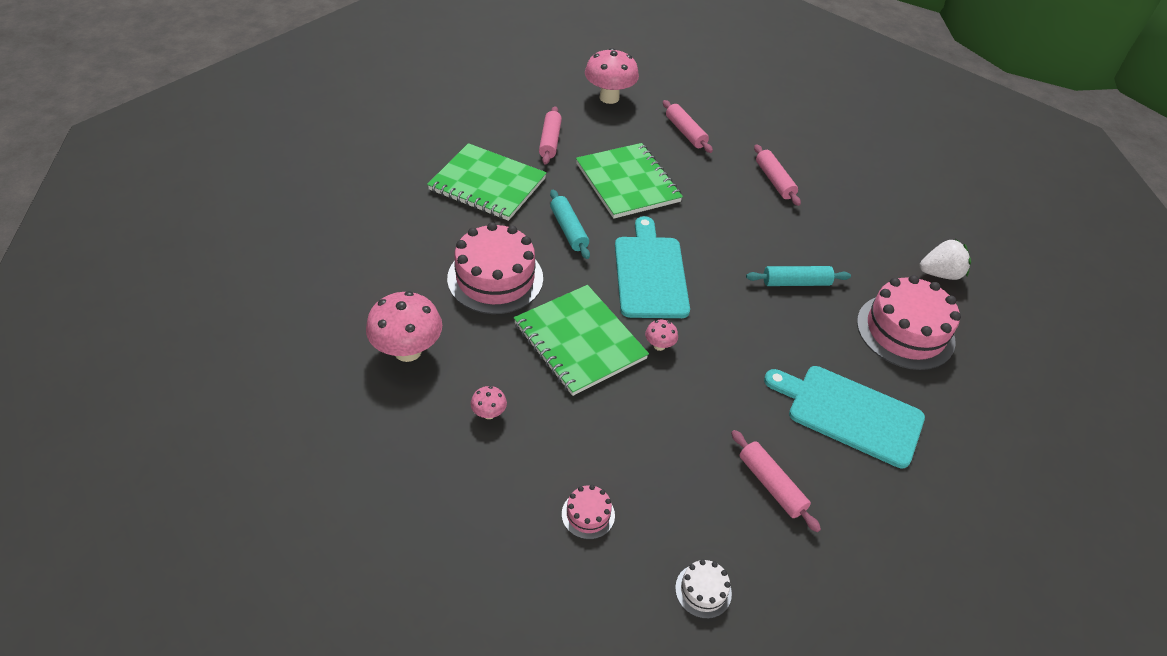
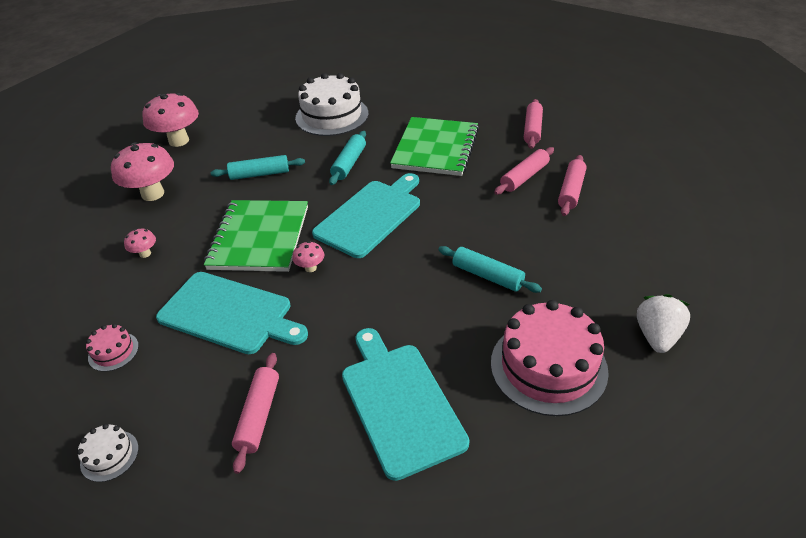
camera: 45 degrees right, 5 degrees down
green notebook [427,143,547,221] -> white cake [295,73,369,136]
pink cake [447,222,543,314] -> turquoise rolling pin [211,155,305,180]
pink rolling pin [539,106,562,165] -> pink rolling pin moved to [494,147,554,195]
pink mushroom [585,48,639,104] -> pink mushroom moved to [142,93,199,147]
white strawberry [920,239,971,280] -> white strawberry turned 105 degrees counterclockwise [637,294,690,353]
none -> turquoise cutting board [156,272,308,354]

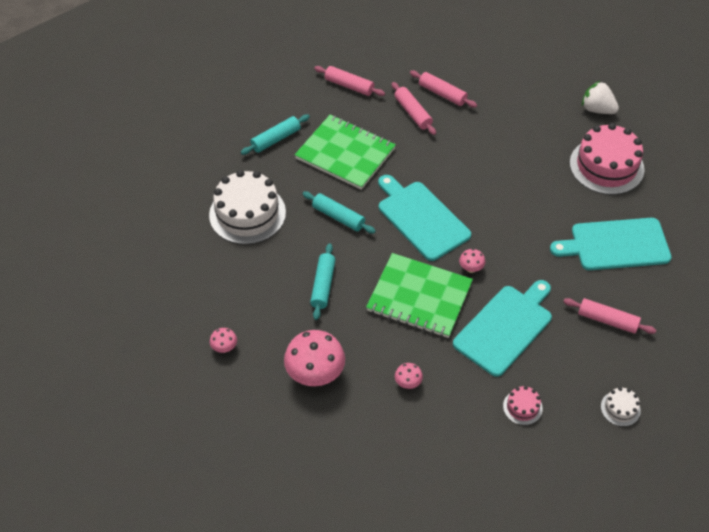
camera: 75 degrees left, 10 degrees up
pink mushroom [142,93,199,147] -> pink mushroom [210,328,237,353], size x0.46
turquoise rolling pin [438,246,542,293] -> turquoise rolling pin moved to [241,115,310,155]

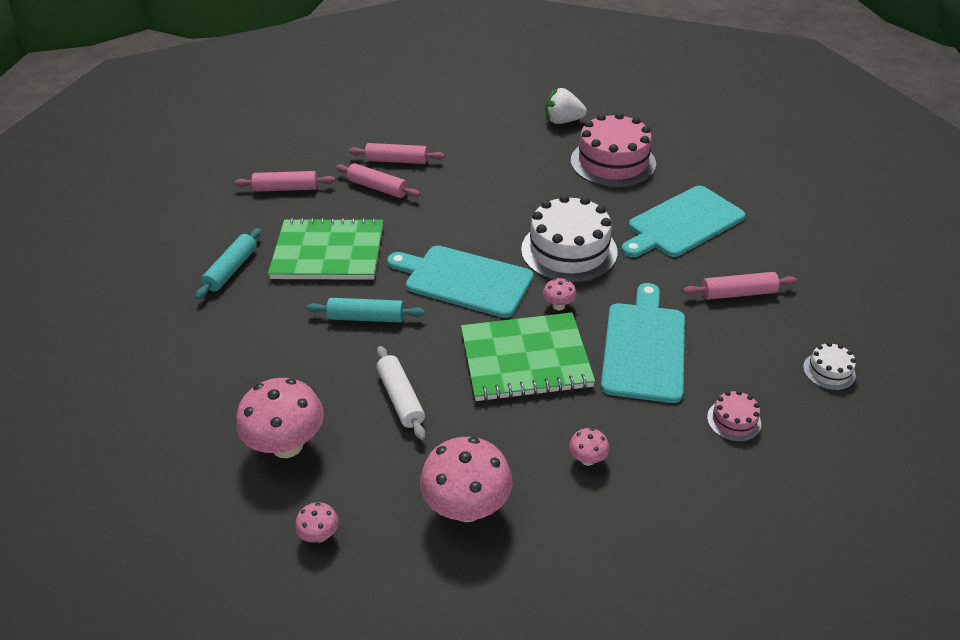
camera: 30 degrees left, 10 degrees down
white cake [209,170,286,244] -> white cake moved to [521,195,617,283]
turquoise rolling pin [310,243,336,320] -> white rolling pin [377,346,426,440]
none -> pink mushroom [236,378,324,458]

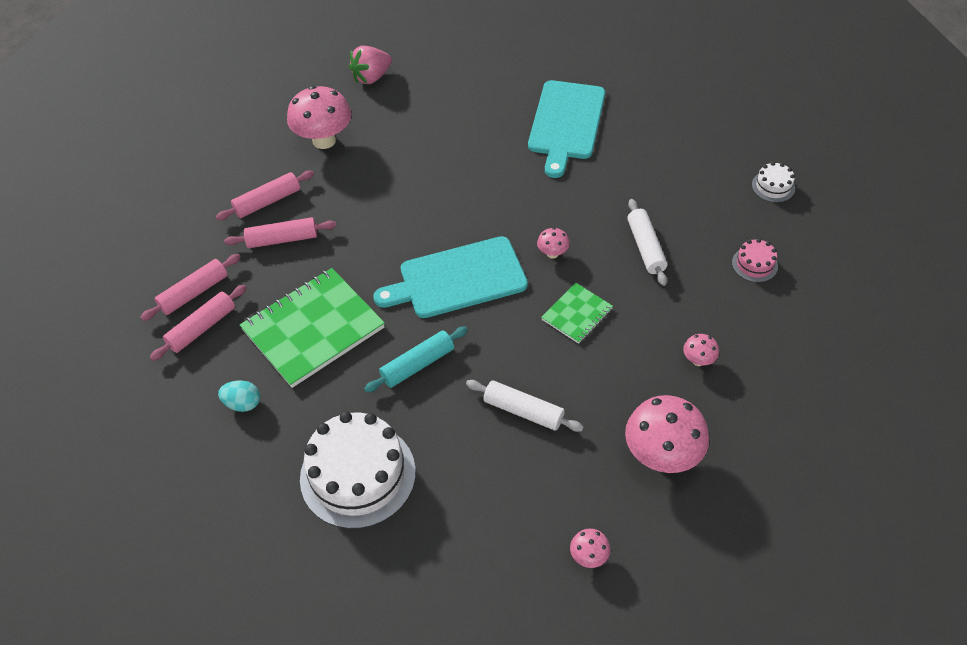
camera: 40 degrees left, 10 degrees up
turquoise rolling pin [196,228,261,299] -> turquoise egg [218,381,260,412]
pink mushroom [236,378,324,458] -> pink mushroom moved to [287,86,352,149]
green notebook [461,313,595,402] -> green notebook [541,283,613,344], size x0.51
white cake [521,195,617,283] -> white cake moved to [300,412,416,529]
white strawberry [545,88,587,124] -> pink strawberry [349,46,392,84]
pink cake [571,112,656,187] -> none
turquoise cutting board [601,283,685,403] -> white rolling pin [627,199,668,286]
pink rolling pin [683,272,797,300] -> pink rolling pin moved to [150,285,247,361]

